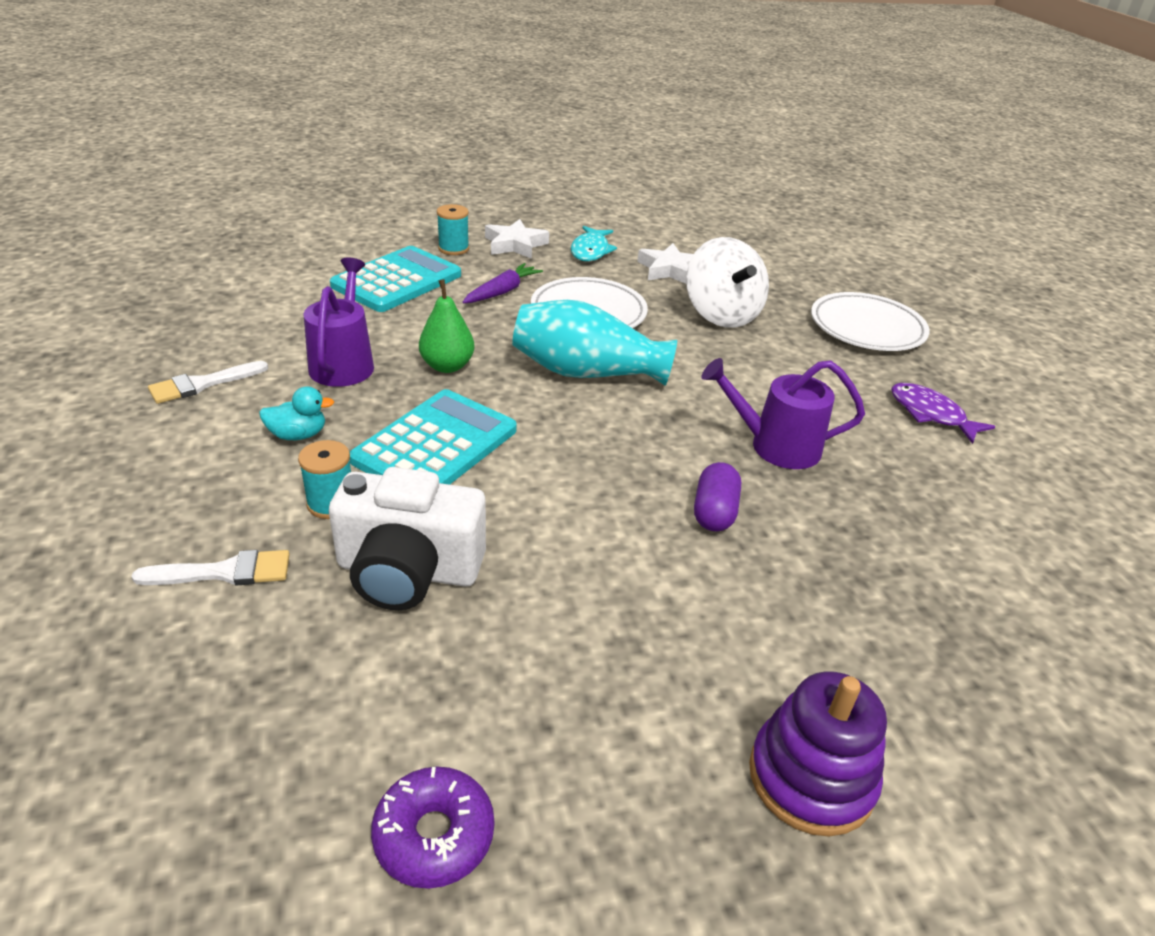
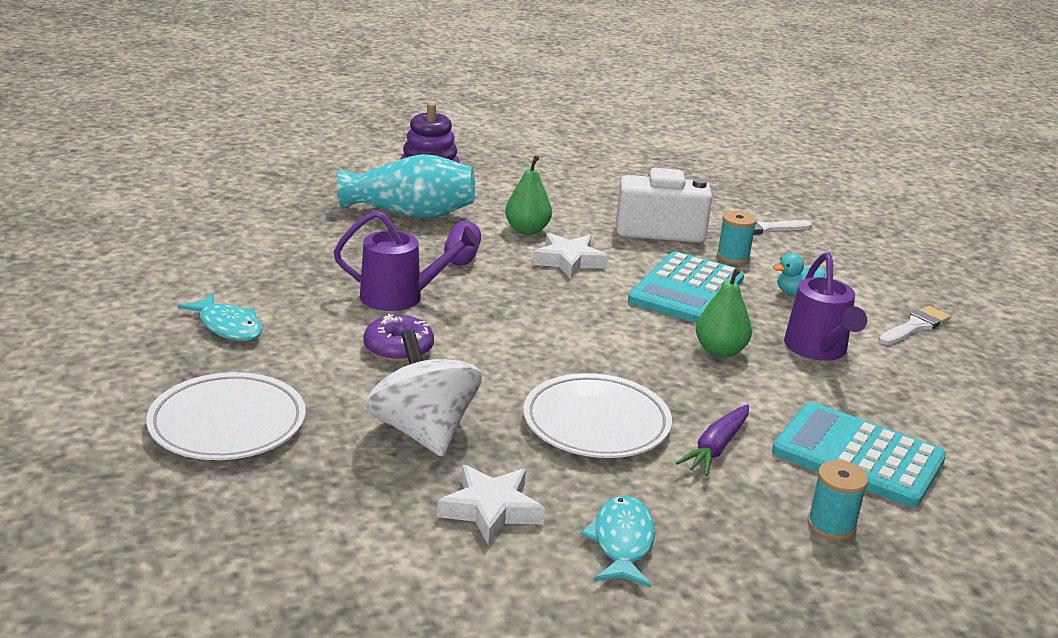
camera: 175 degrees right, 10 degrees down
turquoise calculator [330,246,461,312] -> turquoise calculator turned 90 degrees clockwise [772,402,946,507]
purple donut [371,767,494,889] -> purple donut moved to [363,314,434,362]
white star [485,219,549,259] -> white star moved to [532,233,608,279]
turquoise vase [512,300,677,386] -> turquoise vase moved to [337,154,475,219]
purple fish [891,383,995,444] -> turquoise fish [178,293,263,341]
none -> green pear [505,155,552,235]

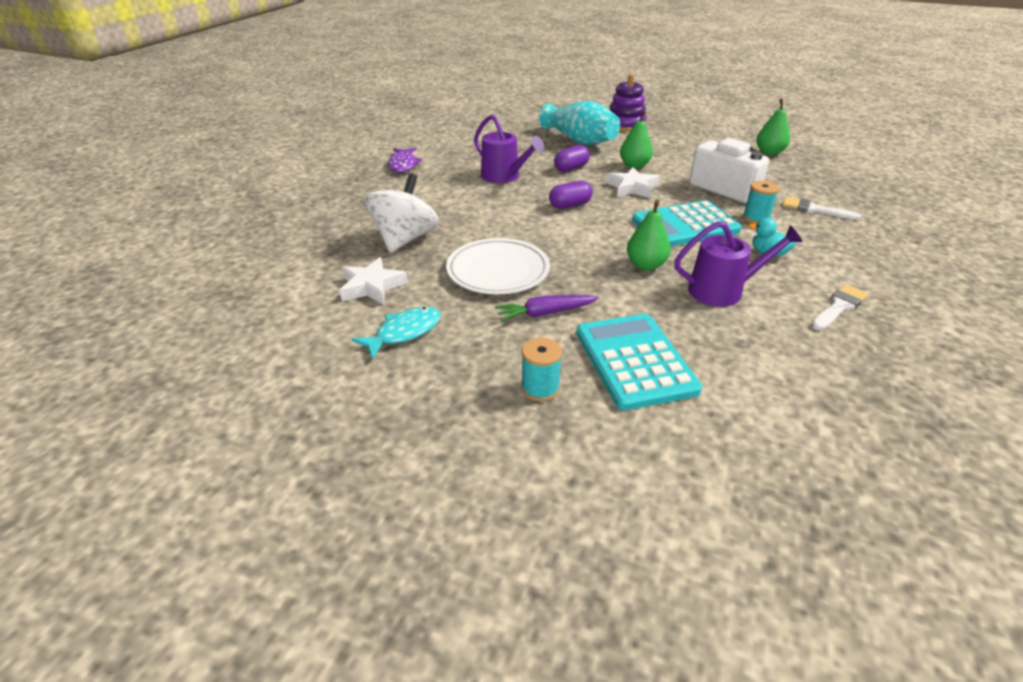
camera: 45 degrees right, 10 degrees up
white plate [146,372,306,460] -> none
turquoise fish [178,293,263,341] -> purple fish [388,148,422,172]
purple donut [363,314,434,362] -> none
purple watering can [784,252,867,361] -> purple watering can turned 135 degrees counterclockwise [674,221,803,307]
white brush [879,306,951,345] -> white brush turned 45 degrees counterclockwise [811,284,868,330]
none -> purple capsule [549,181,592,209]
none -> green pear [757,98,790,155]

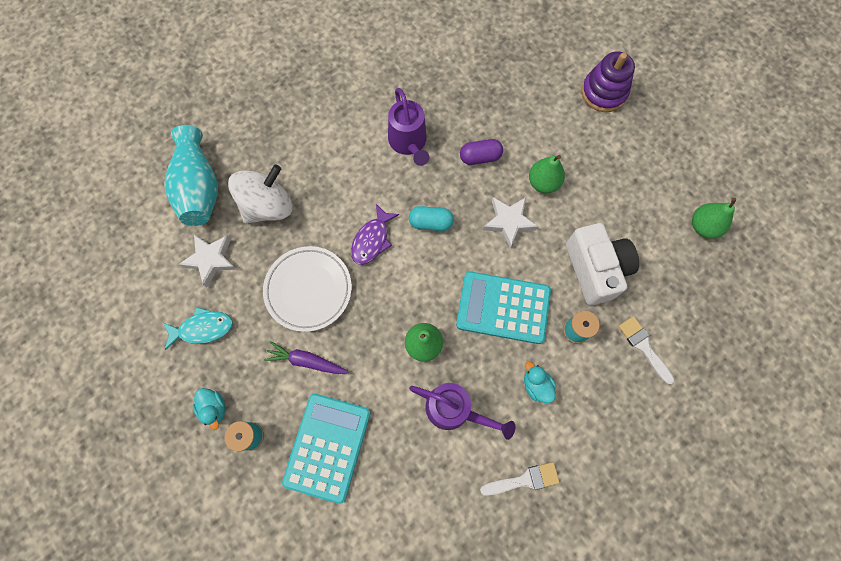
camera: 30 degrees right, 35 degrees up
purple fish [388,148,422,172] -> purple fish moved to [351,204,399,265]
turquoise vase [539,101,620,145] -> turquoise vase moved to [164,125,218,226]
purple capsule [549,181,592,209] -> turquoise capsule [409,206,454,231]
none -> turquoise duck [193,388,225,430]

